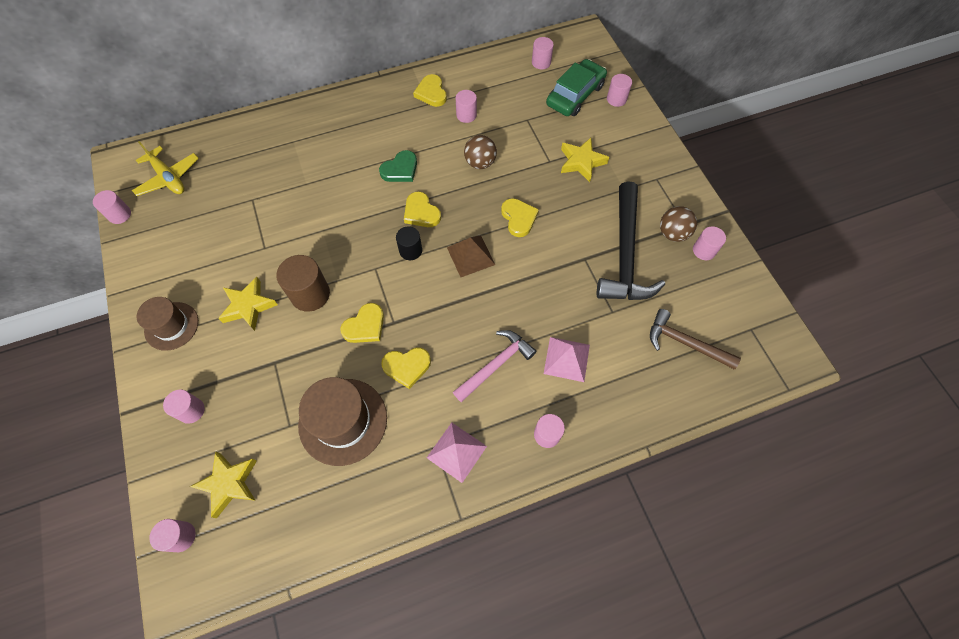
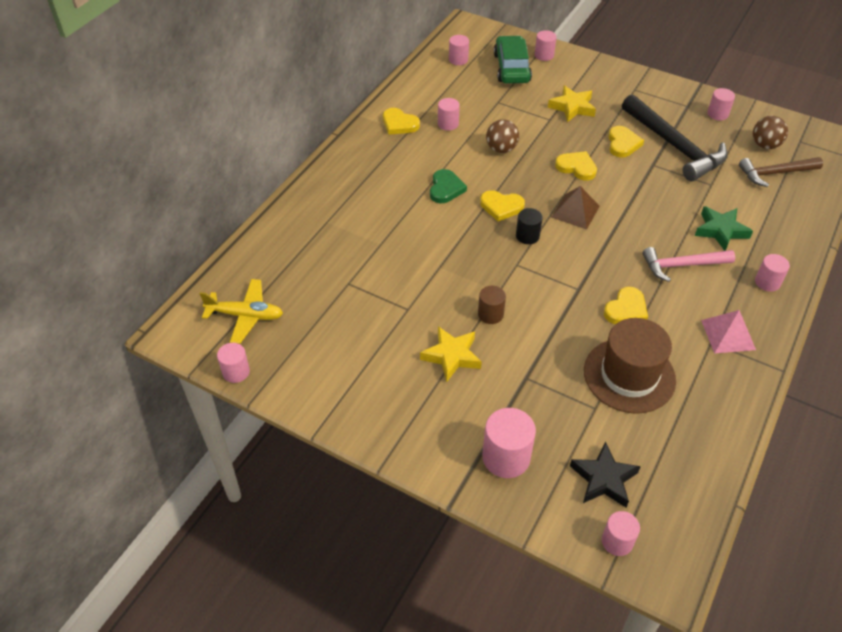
camera: 40 degrees left, 15 degrees down
brown hat [137,297,198,351] -> none
pink cylinder [163,389,205,424] -> pink cylinder [482,408,536,478], size x1.63
yellow star [190,451,257,519] -> black star [570,441,641,507]
brown cylinder [276,255,330,312] -> brown cylinder [478,286,506,324], size x0.61
yellow heart [340,303,384,343] -> yellow heart moved to [608,126,644,158]
pink hammer [453,330,536,402] -> pink hammer turned 105 degrees counterclockwise [642,247,735,282]
pink pyramid [544,337,590,382] -> green star [695,206,753,251]
brown ball [660,206,697,242] -> brown ball moved to [753,116,788,149]

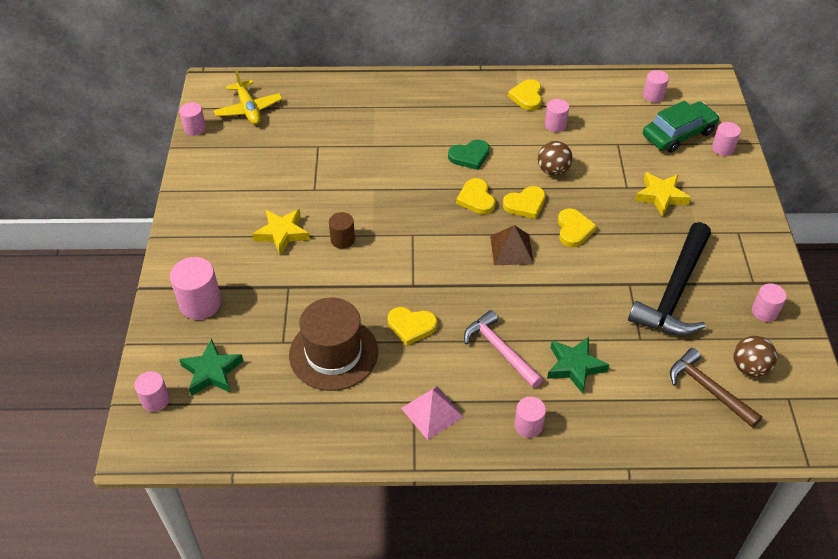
camera: 60 degrees right, 0 degrees up
black cylinder [516,208,543,244] -> none
black star [570,441,641,507] -> green star [179,339,243,396]
yellow heart [608,126,644,158] -> yellow heart moved to [503,186,546,219]

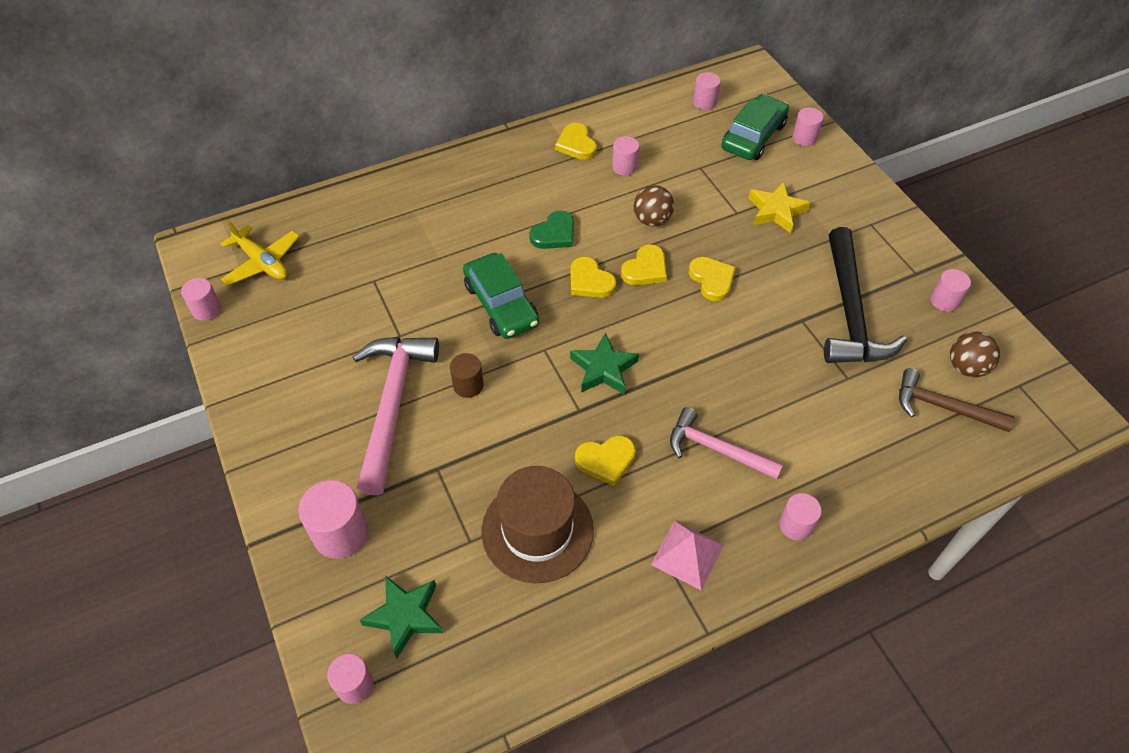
camera: 25 degrees left, 5 degrees up
yellow star [253,209,309,256] -> pink hammer [353,337,439,495]
brown pyramid [490,225,534,265] -> none
green star [547,337,609,394] -> green star moved to [570,332,639,394]
none -> green car [463,253,539,339]

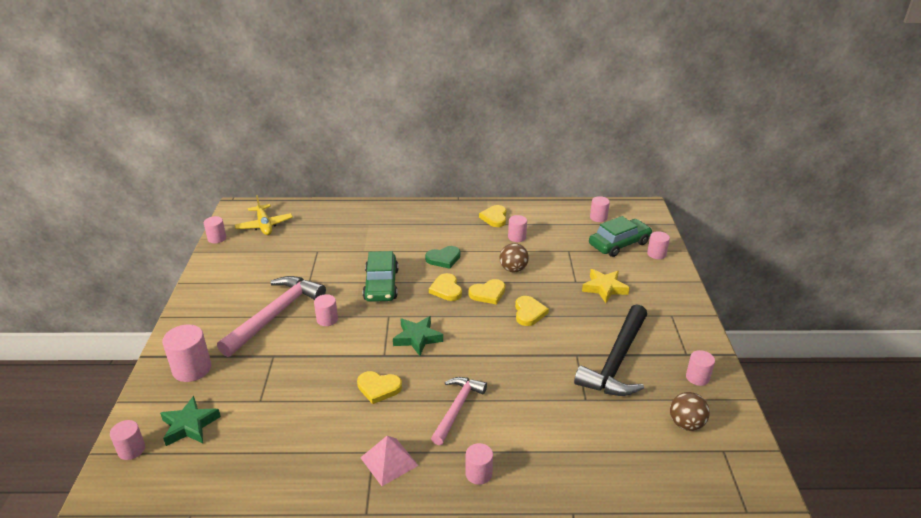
camera: 25 degrees right, 20 degrees down
brown cylinder [450,353,484,398] -> pink cylinder [314,294,338,326]
brown hat [482,466,594,583] -> none
pink hammer [670,407,783,480] -> pink hammer turned 60 degrees clockwise [431,377,487,445]
brown hammer [899,368,1015,432] -> none

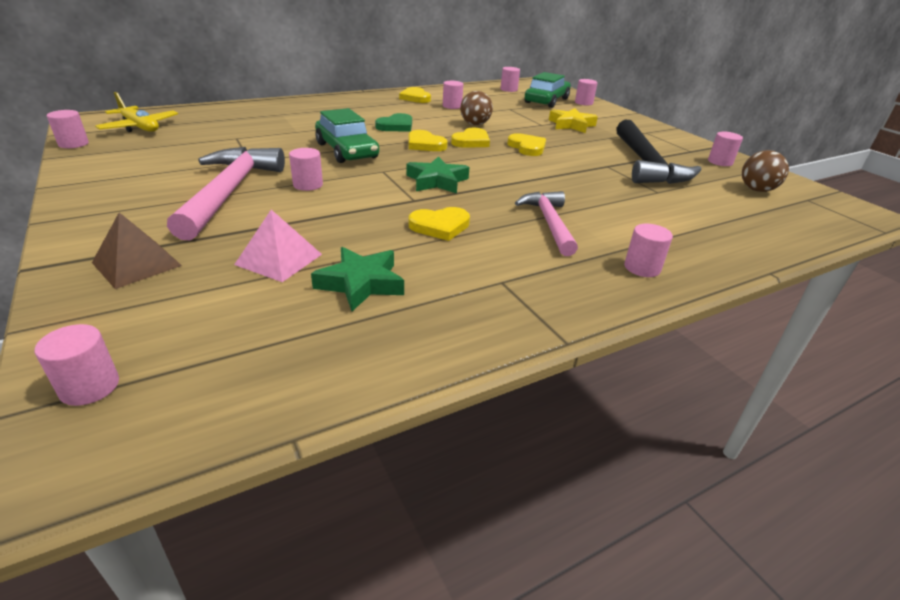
camera: 30 degrees left, 0 degrees up
green star [160,396,221,446] -> green star moved to [311,247,404,311]
pink cylinder [162,324,211,382] -> brown pyramid [92,212,182,289]
pink pyramid [360,436,419,486] -> pink pyramid moved to [234,210,322,282]

